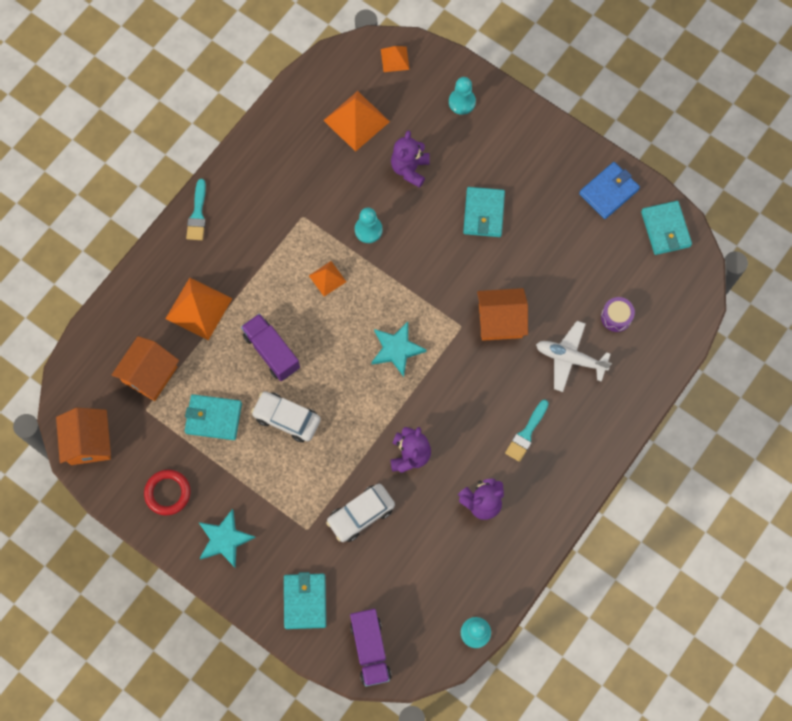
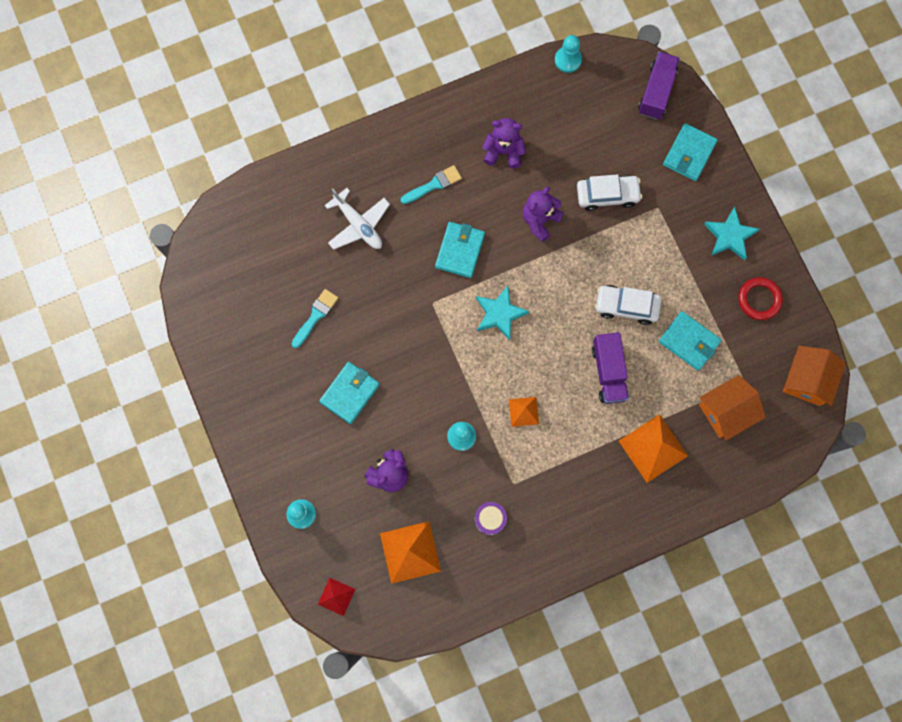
camera: 150 degrees left, 5 degrees up
turquoise brush [186,179,206,240] -> turquoise brush moved to [292,289,338,348]
white car [251,392,321,442] -> white car turned 135 degrees clockwise [595,285,662,325]
orange pyramid [381,46,410,72] -> red pyramid [318,578,355,616]
orange house [477,288,528,341] -> none
blue wallet [579,162,640,219] -> none
purple drum [601,297,635,332] -> purple drum moved to [475,502,507,535]
turquoise wallet [641,201,692,255] -> turquoise wallet moved to [435,222,485,278]

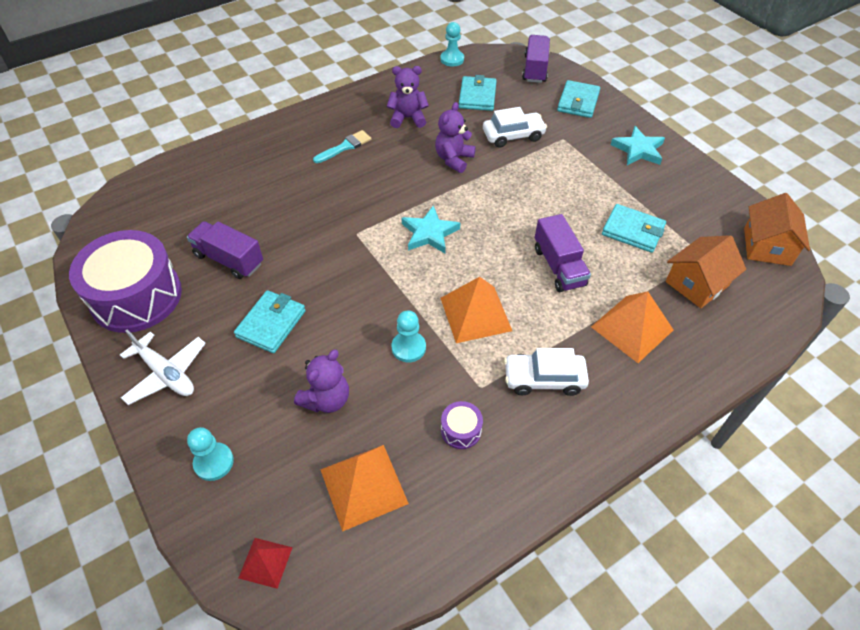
camera: 10 degrees left, 25 degrees down
turquoise brush [292,289,338,348] -> purple truck [187,221,263,279]
white plane [324,188,390,250] -> white plane moved to [120,330,206,405]
turquoise wallet [435,222,485,278] -> turquoise wallet moved to [459,75,497,111]
orange pyramid [509,397,539,427] -> orange pyramid [441,277,512,343], size x1.79
white car [595,285,662,325] -> white car moved to [504,348,589,396]
red ring [738,277,783,320] -> none
none -> purple drum [69,230,182,333]

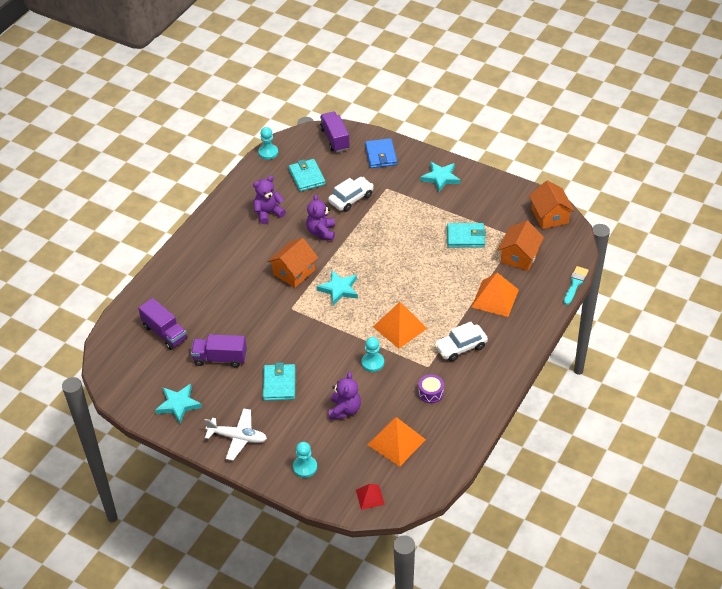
camera: 25 degrees left, 5 degrees down
purple drum [69,230,182,333] -> turquoise star [155,384,202,423]
turquoise brush [313,130,371,163] -> turquoise brush moved to [564,266,589,305]
purple truck [535,214,591,292] -> purple truck moved to [138,298,187,350]
turquoise wallet [557,80,600,118] -> blue wallet [365,138,397,168]
none -> orange house [268,238,318,288]

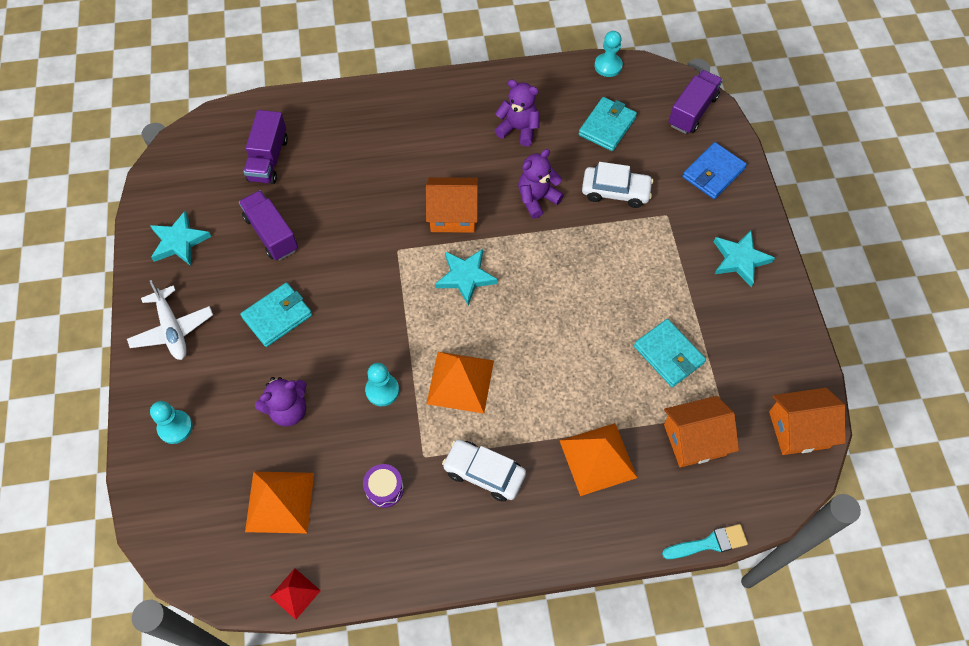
camera: 50 degrees right, 15 degrees up
red pyramid [356,484,385,510] -> red pyramid moved to [270,568,321,620]
orange house [529,180,574,229] -> orange house turned 45 degrees clockwise [769,388,846,455]

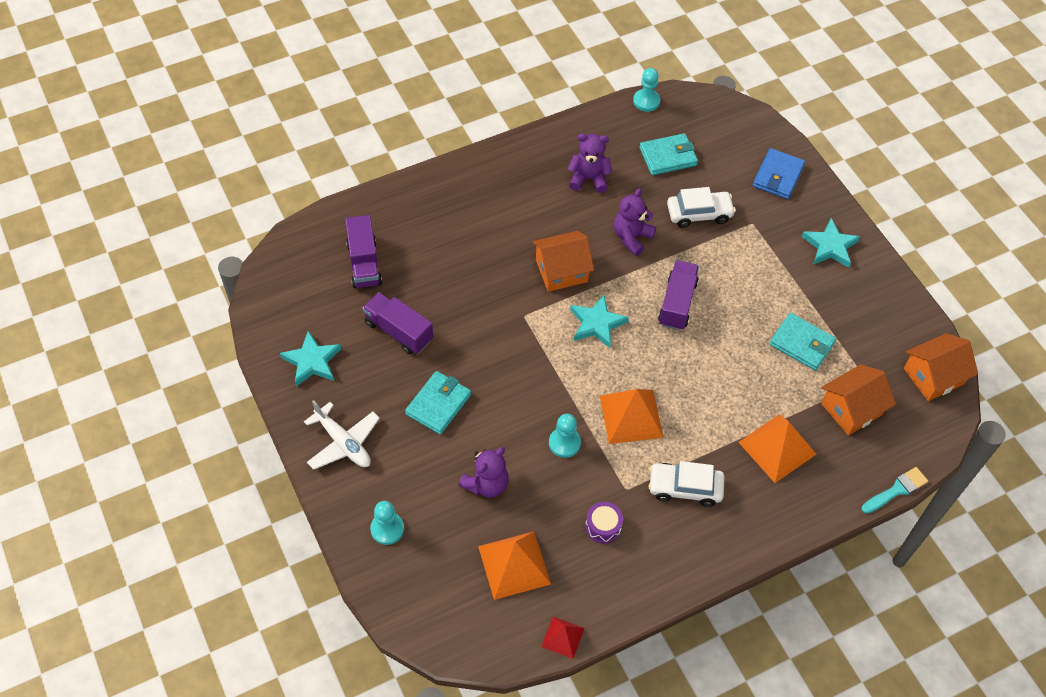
camera: 20 degrees left, 5 degrees down
turquoise wallet [579,97,637,151] -> turquoise wallet turned 60 degrees clockwise [640,133,698,175]
purple truck [669,70,723,134] -> purple truck moved to [658,260,699,330]

